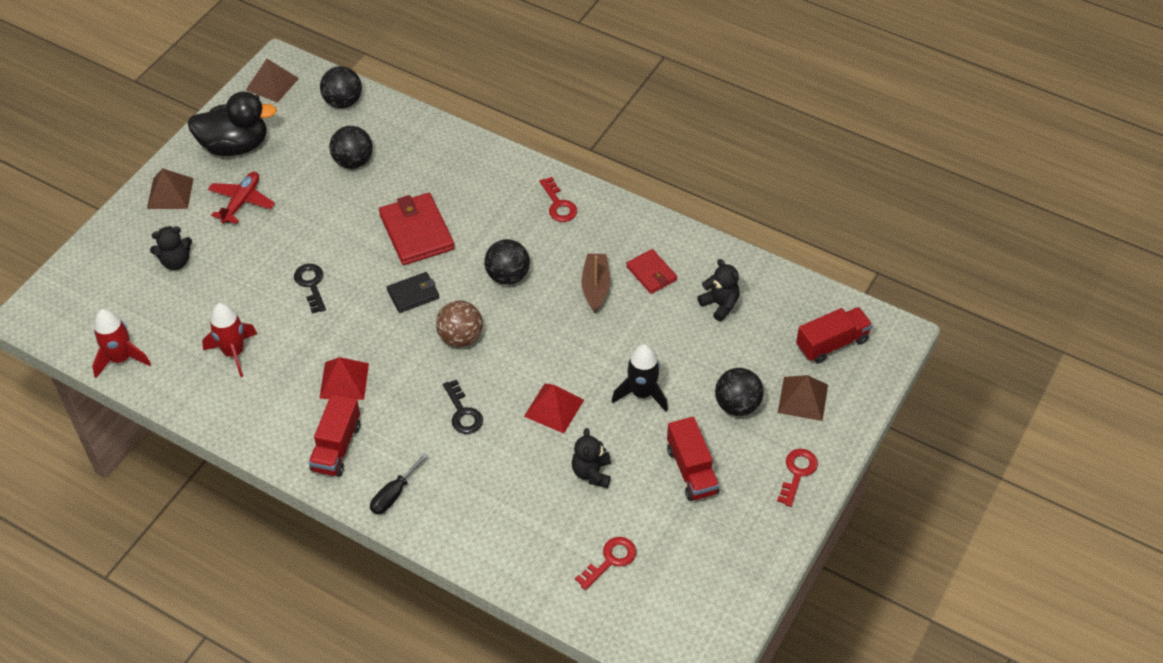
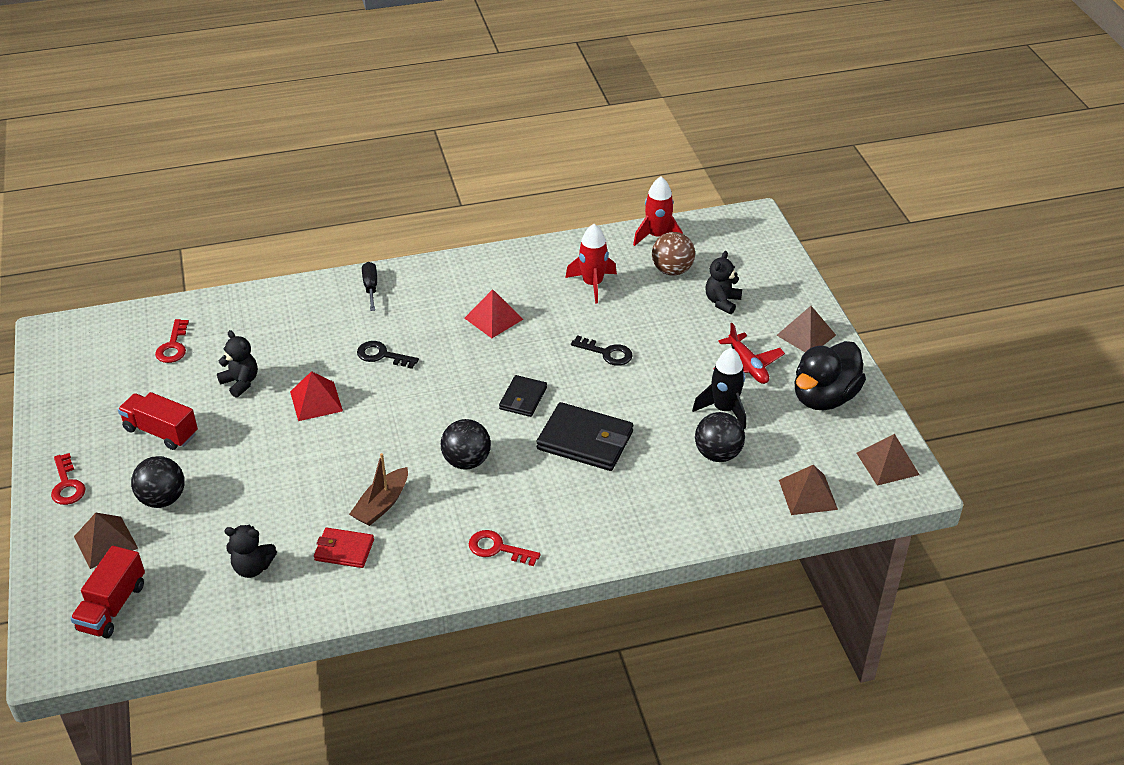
camera: 135 degrees right, 10 degrees down
red truck [308,394,360,477] -> none
black ball [320,66,362,108] -> brown pyramid [779,465,838,515]
red wallet [379,193,455,265] -> black wallet [536,402,633,471]
brown ball [436,300,483,347] -> brown ball moved to [652,232,695,276]
brown boat [581,253,610,312] -> brown boat turned 75 degrees clockwise [349,453,408,526]
black rocket [612,344,668,412] -> black rocket moved to [692,348,746,429]

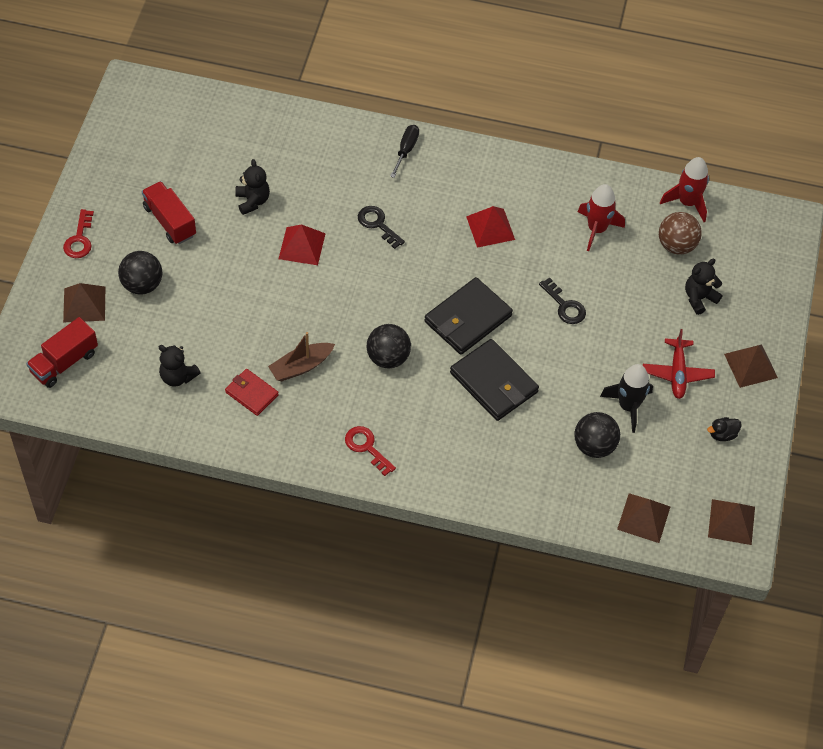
camera: 25 degrees right, 15 degrees up
red key [155,319,189,363] -> none
black wallet [499,375,547,417] -> black wallet [424,277,513,355], size x1.71
black duck [794,341,866,410] -> black duck [707,417,742,441], size x0.40

